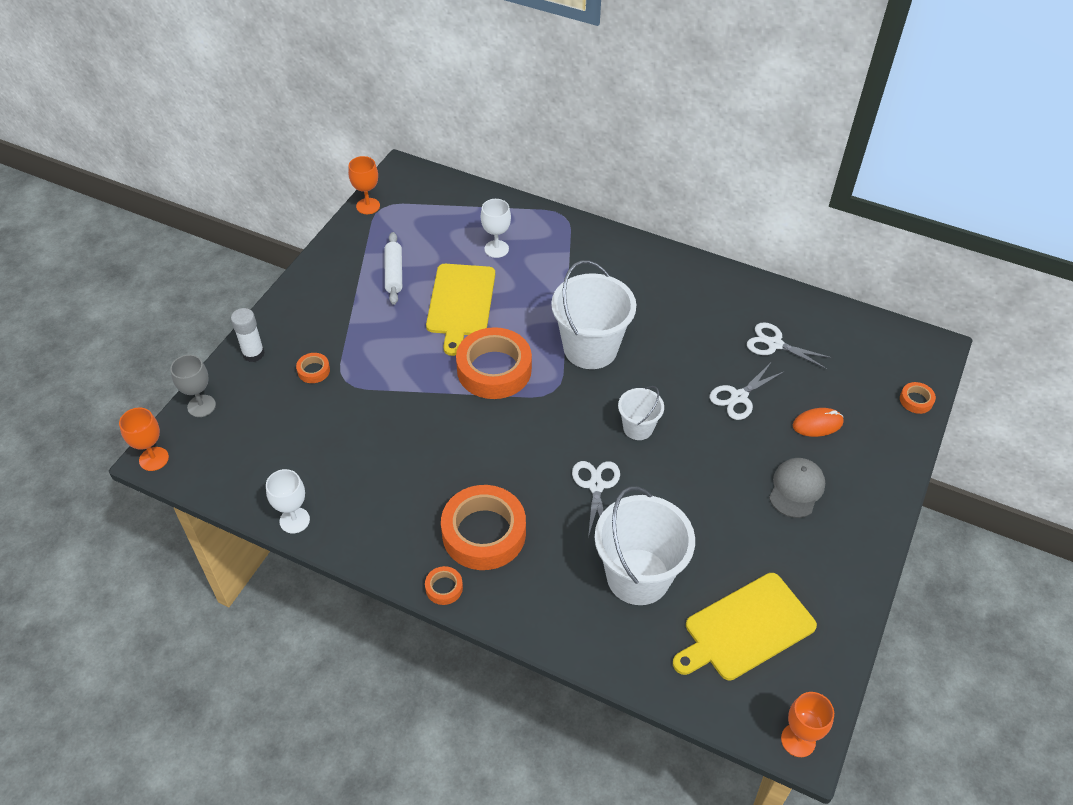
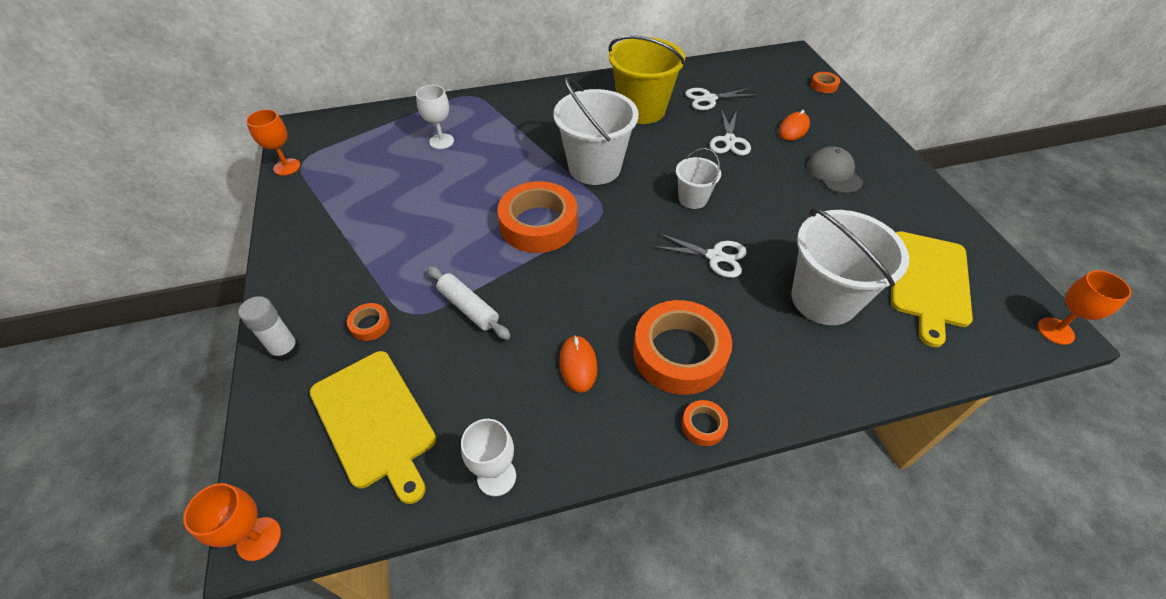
camera: 40 degrees left, 0 degrees up
grey goblet [170,355,216,417] -> none
white rolling pin [385,232,402,305] -> white rolling pin moved to [427,266,511,340]
yellow cutting board [426,264,495,356] -> yellow cutting board moved to [310,351,436,504]
white scissors [572,461,620,537] -> white scissors turned 150 degrees clockwise [652,233,747,278]
none -> orange mouse [559,335,598,393]
none -> yellow bucket [609,35,686,124]

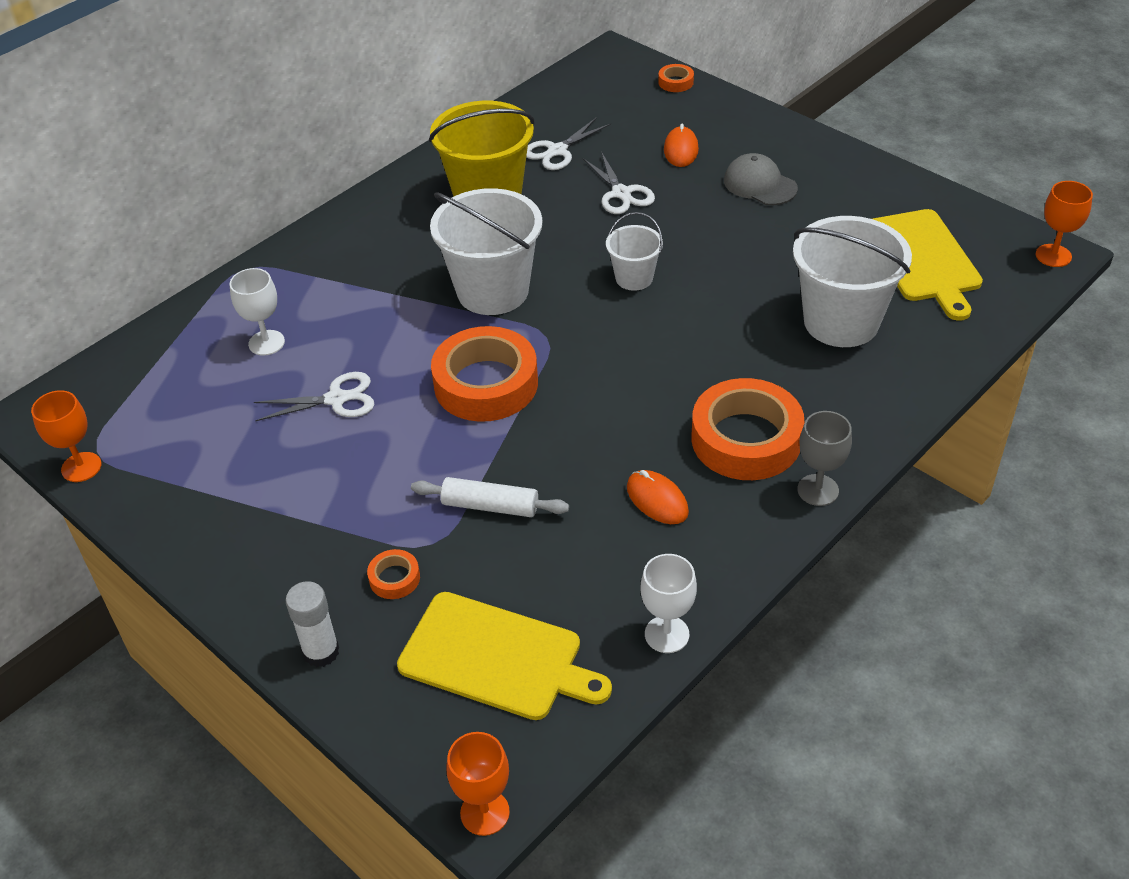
camera: 30 degrees left, 5 degrees down
white scissors [652,233,747,278] -> white scissors moved to [254,372,375,421]
orange tape [682,400,728,446] -> grey goblet [798,411,852,506]

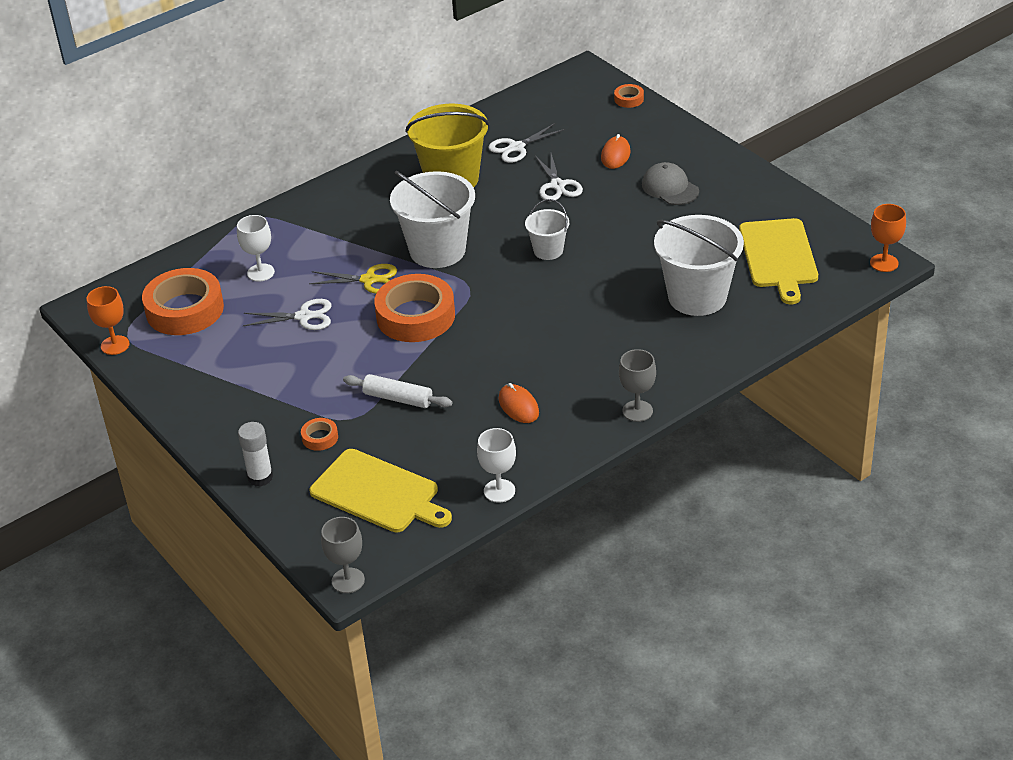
camera: 10 degrees right, 5 degrees down
orange goblet [446,732,510,836] -> grey goblet [321,517,365,593]
orange tape [692,378,804,480] -> orange tape moved to [142,268,224,335]
none -> yellow scissors [309,264,397,294]

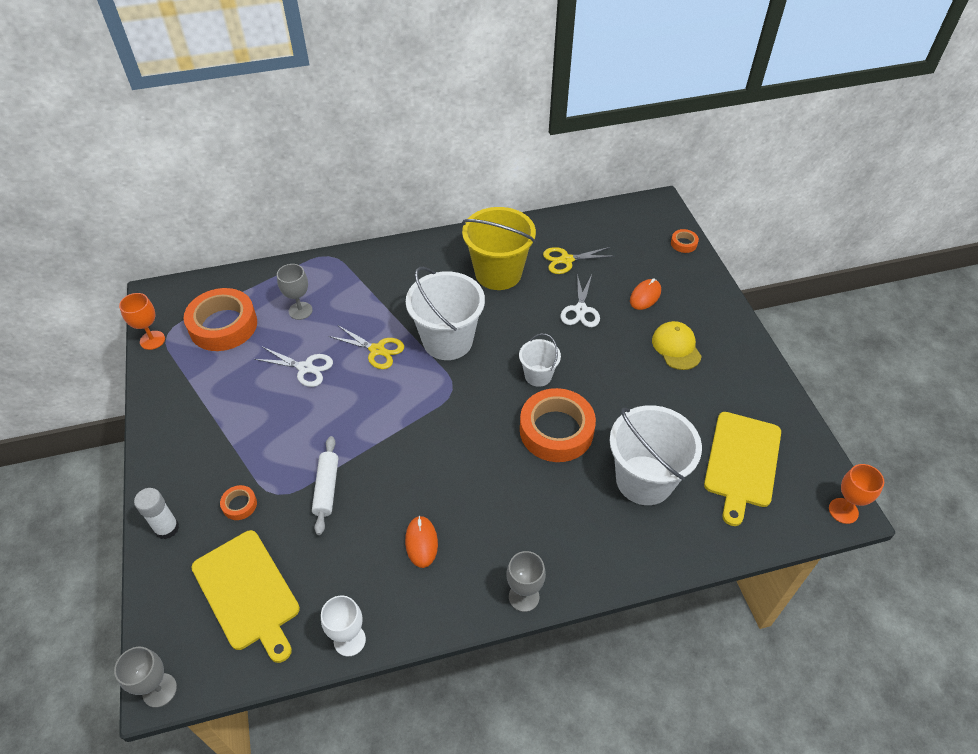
camera: 20 degrees right, 10 degrees up
white goblet [237,215,275,282] -> grey goblet [277,264,313,320]
white rolling pin [343,374,452,408] -> white rolling pin turned 45 degrees clockwise [312,436,338,535]
orange tape [374,274,455,342] -> orange tape moved to [520,388,596,462]
white scissors [488,123,565,163] -> yellow scissors [543,247,614,274]
grey cap [642,162,699,205] -> yellow cap [652,321,702,370]

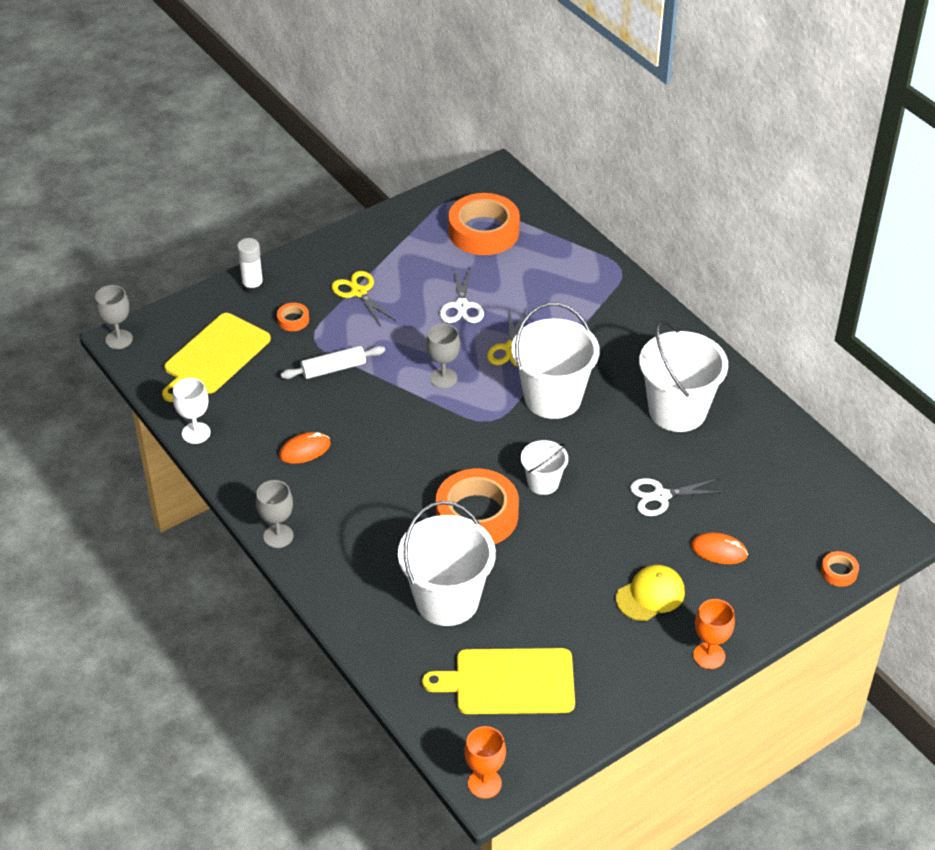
camera: 70 degrees right, 5 degrees down
orange goblet [119,293,165,350] -> orange goblet moved to [693,599,735,669]
grey goblet [277,264,313,320] -> grey goblet moved to [426,324,460,388]
yellow bucket [462,207,536,290] -> white bucket [639,321,728,432]
yellow scissors [543,247,614,274] -> yellow scissors moved to [331,271,396,326]

